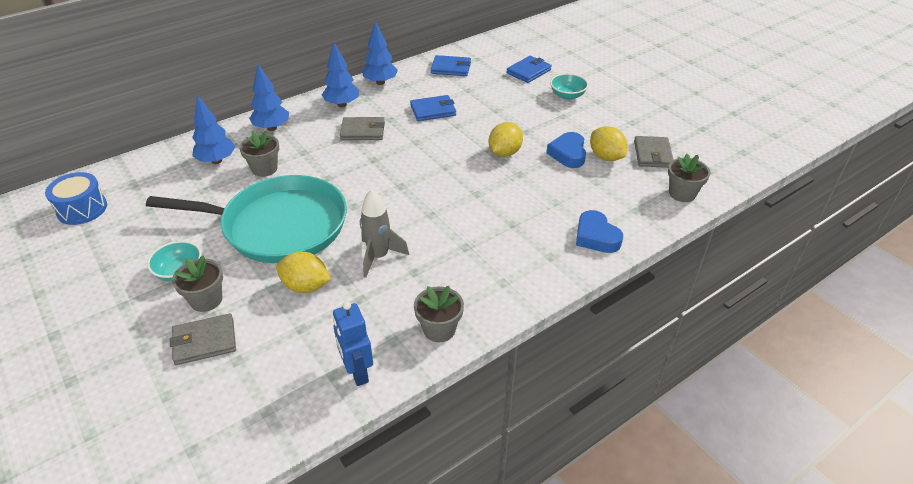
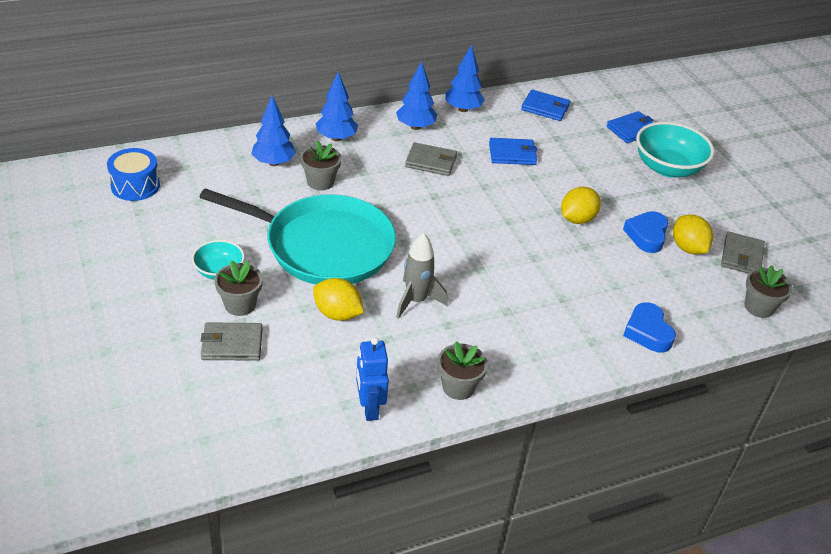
camera: 10 degrees right, 0 degrees up
turquoise bowl [550,73,589,100] -> turquoise bowl [636,122,714,177], size x1.78

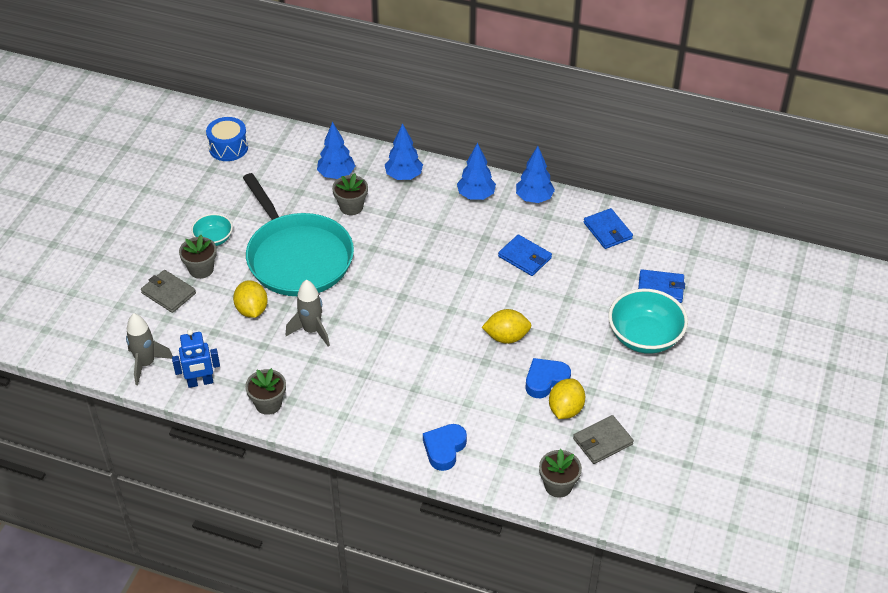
camera: 45 degrees right, 5 degrees up
blue robot [356,337,389,421] -> blue robot turned 135 degrees counterclockwise [172,329,220,388]
grey wallet [405,142,457,176] -> none
none -> grey rocket [126,313,173,385]

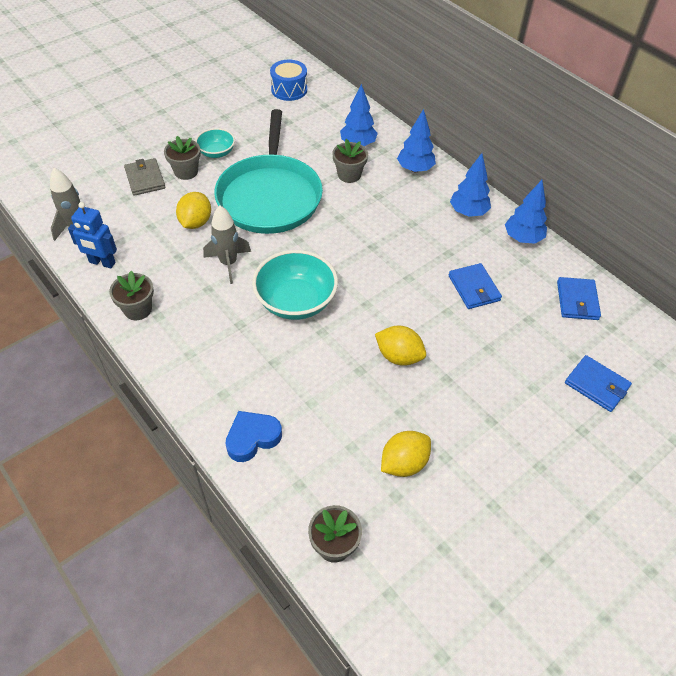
camera: 30 degrees right, 5 degrees up
blue heart [526,358,571,398] -> none
grey wallet [573,415,634,464] -> none
turquoise bowl [608,289,688,354] -> turquoise bowl moved to [252,250,338,320]

